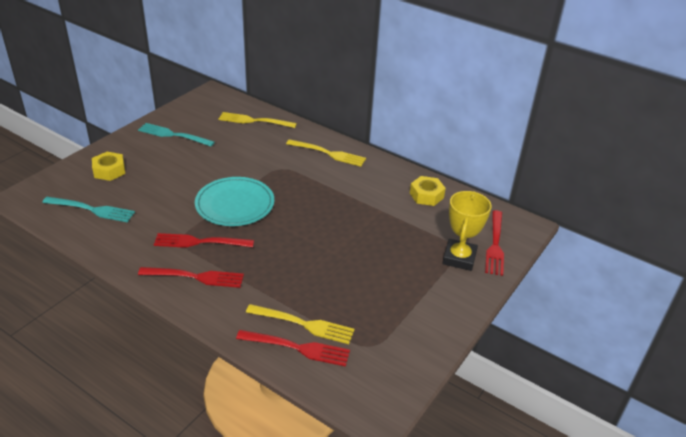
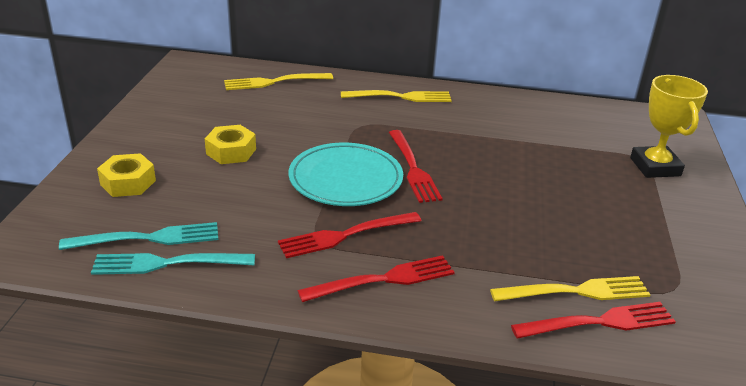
camera: 25 degrees left, 5 degrees down
turquoise fork [138,123,215,147] -> turquoise fork moved to [91,253,255,275]
yellow nut [410,176,446,206] -> yellow nut moved to [205,125,256,164]
red fork [485,210,504,276] -> red fork moved to [389,130,443,203]

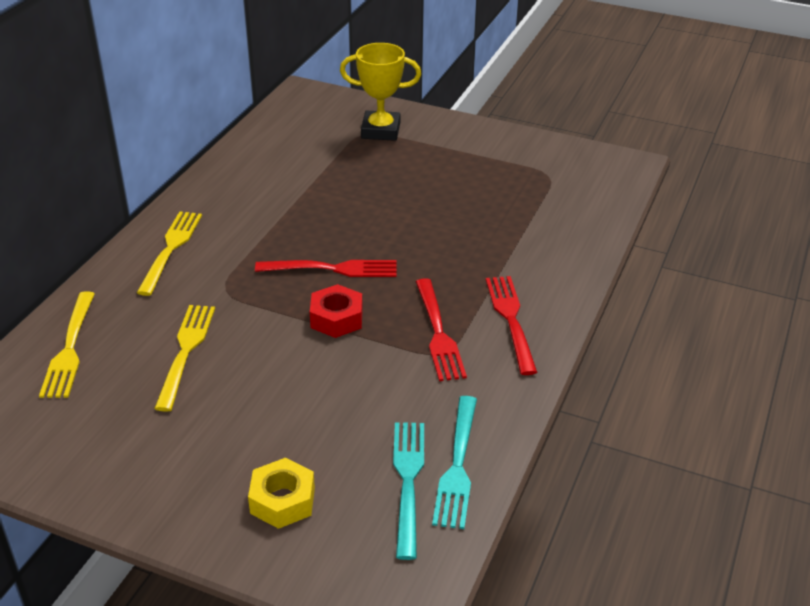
camera: 75 degrees left, 5 degrees up
yellow nut [205,125,256,164] -> none
turquoise plate [288,143,403,206] -> red nut [310,284,363,338]
yellow fork [490,276,651,301] -> yellow fork moved to [154,305,215,412]
red fork [511,302,676,339] -> none

